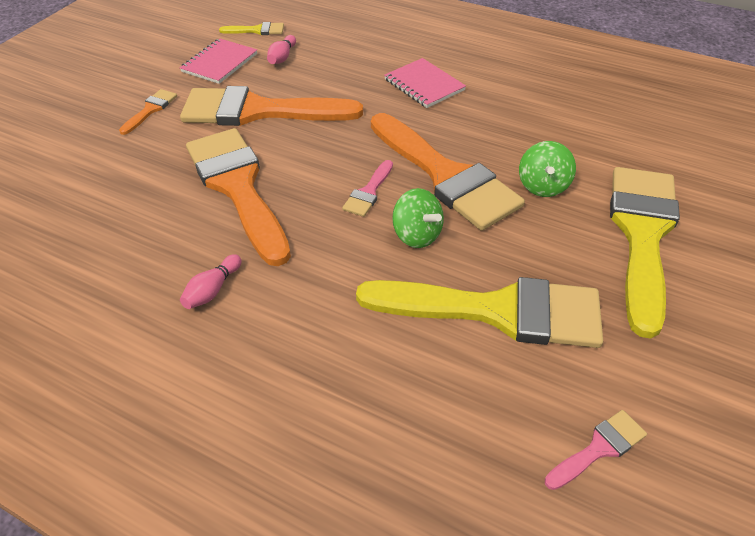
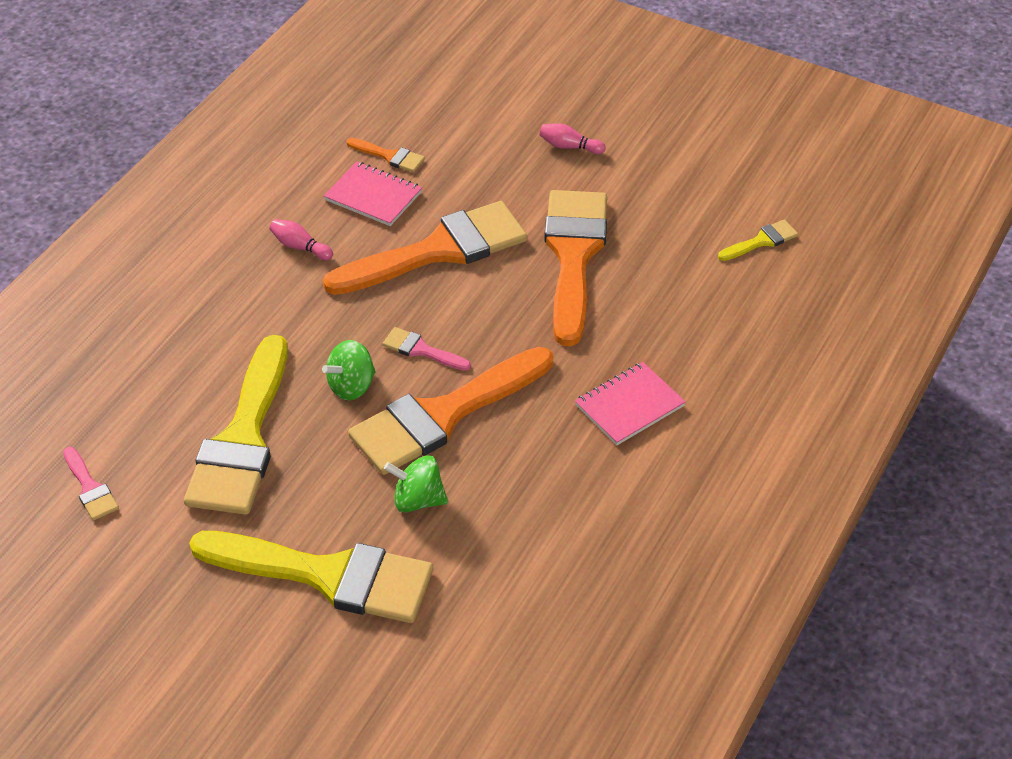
camera: 90 degrees right, 0 degrees up
orange brush [119,89,177,135] -> orange brush moved to [347,138,425,172]
pink notebook [180,38,257,84] -> pink notebook moved to [324,161,422,226]
yellow brush [219,22,284,35] -> yellow brush turned 120 degrees counterclockwise [718,220,798,261]
pink bowling pin [267,35,296,64] -> pink bowling pin moved to [539,123,606,154]

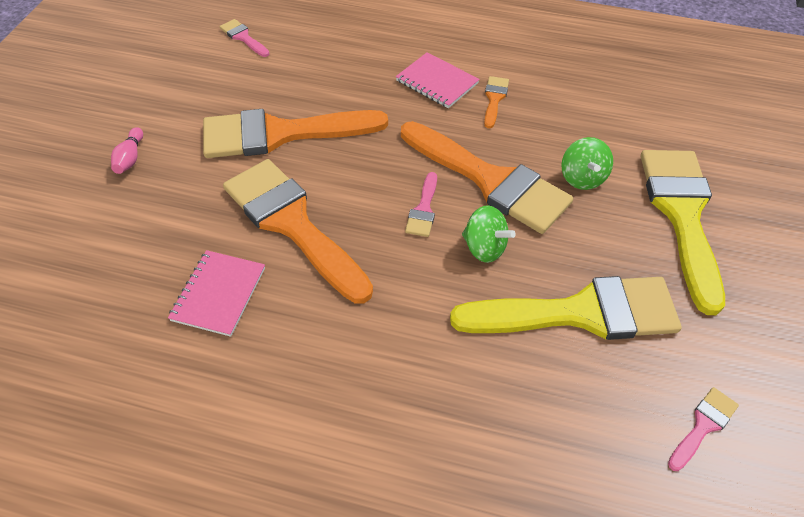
camera: 105 degrees left, 5 degrees up
pink bowling pin [270,219,333,260] -> none
orange brush [347,138,425,172] -> orange brush moved to [484,76,509,128]
yellow brush [718,220,798,261] -> pink brush [220,19,269,57]

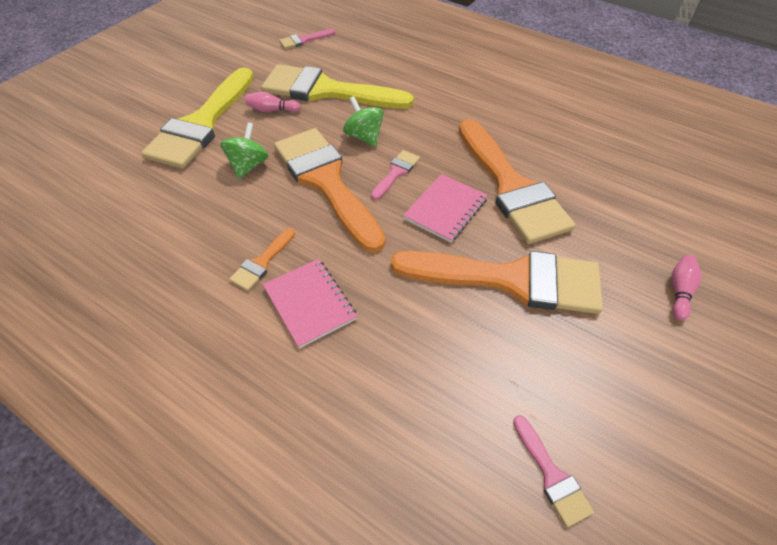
camera: 160 degrees left, 0 degrees up
pink notebook [168,250,265,337] -> pink notebook moved to [403,174,488,243]
none -> pink bowling pin [245,92,301,112]

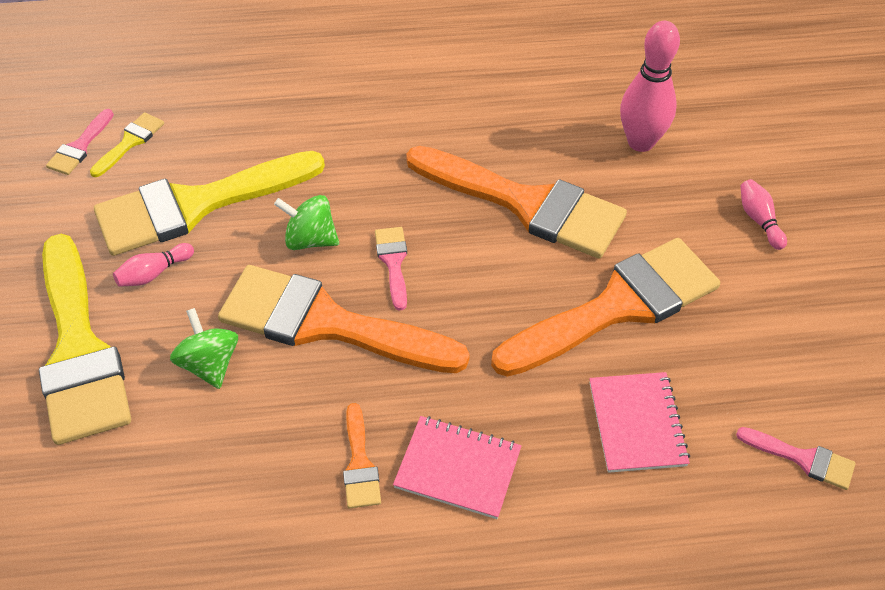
camera: 40 degrees left, 0 degrees up
pink notebook [403,174,488,243] -> pink notebook moved to [589,372,690,473]
none -> yellow brush [90,112,164,177]
none -> pink bowling pin [620,21,680,152]

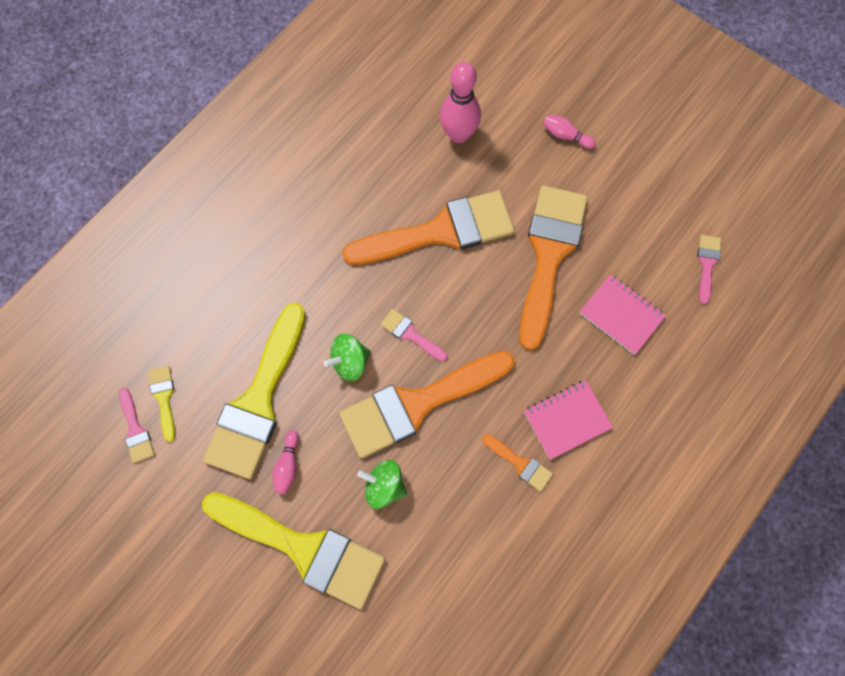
camera: 45 degrees left, 20 degrees up
pink brush [736,427,855,490] -> pink brush turned 60 degrees counterclockwise [697,235,721,304]

